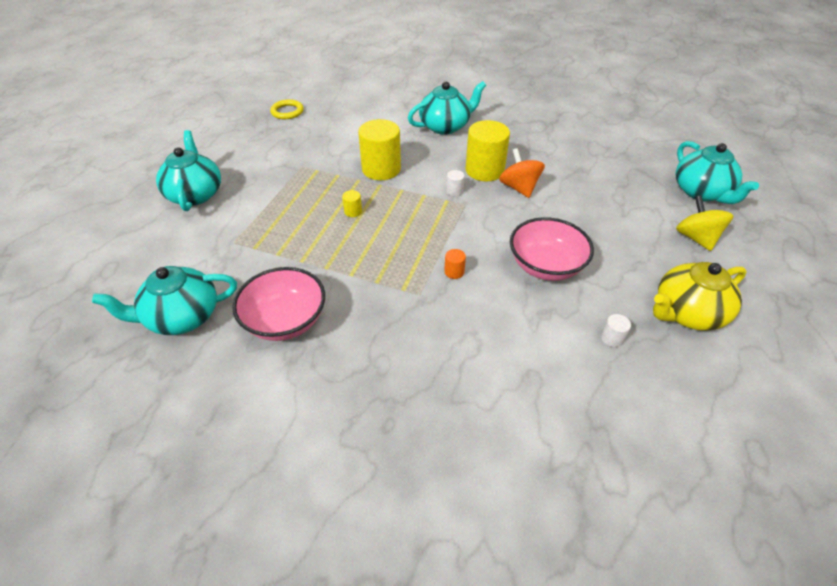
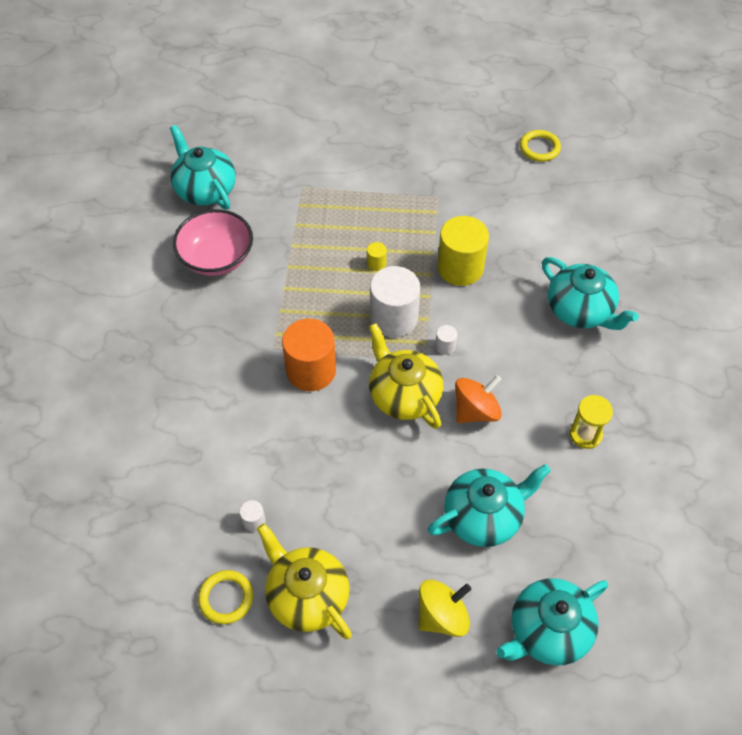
camera: 75 degrees right, 10 degrees up
turquoise teapot [156,130,221,211] -> turquoise teapot moved to [428,464,551,547]
orange cylinder [444,249,466,279] -> orange cylinder [282,319,336,391], size x2.38
yellow cylinder [466,120,510,181] -> none
pink bowl [510,217,594,281] -> none
none -> yellow ring [198,570,253,624]
none -> yellow teapot [369,323,443,429]
none -> white cylinder [370,266,420,338]
none -> yellow hourglass [570,395,613,449]

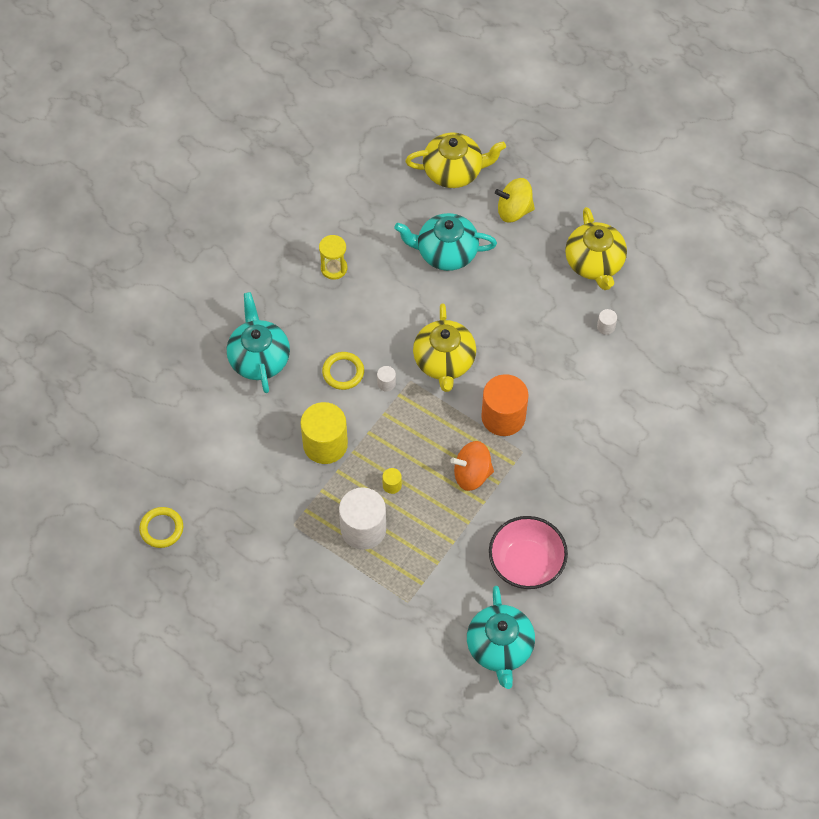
camera: 150 degrees left, 5 degrees up
yellow ring [198,570,253,624] -> yellow ring moved to [322,352,364,390]
white cylinder [370,266,420,338] -> white cylinder moved to [339,487,386,550]
orange spinning top [455,375,502,423] -> orange spinning top moved to [450,441,494,491]
turquoise teapot [496,578,608,665] -> yellow teapot [405,132,506,188]

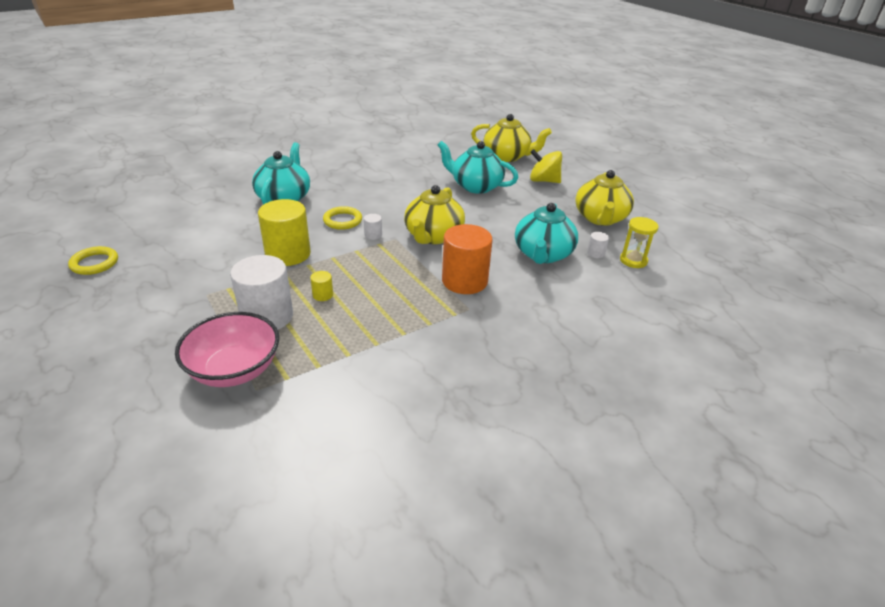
camera: 20 degrees right, 25 degrees down
yellow hourglass [319,235,347,280] -> yellow hourglass moved to [620,217,659,268]
orange spinning top [450,441,494,491] -> none
turquoise teapot [467,586,535,689] -> turquoise teapot moved to [515,203,578,264]
pink bowl [489,516,568,589] -> pink bowl moved to [175,312,279,387]

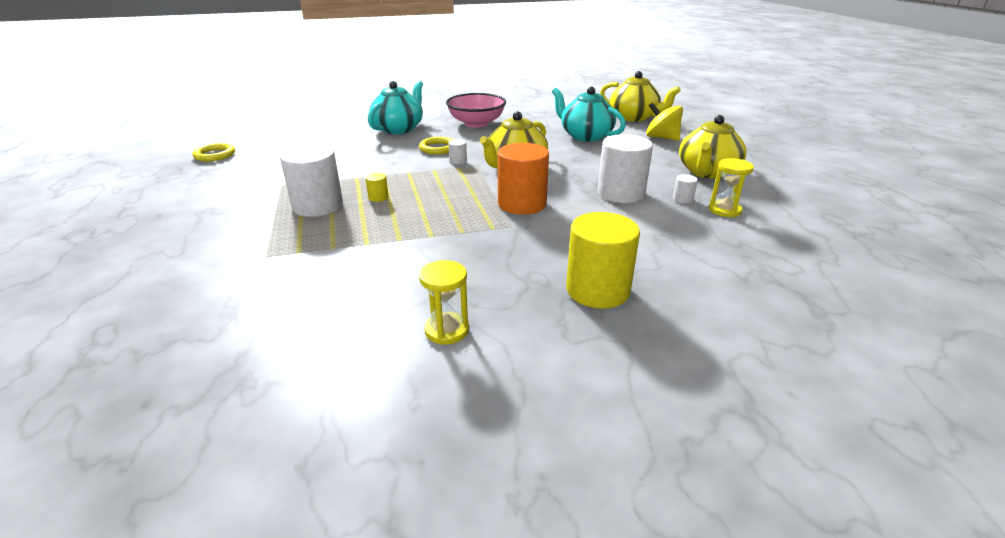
camera: 20 degrees right, 5 degrees down
pink bowl [175,312,279,387] -> pink bowl moved to [446,93,506,127]
yellow cylinder [258,199,311,266] -> yellow cylinder moved to [566,212,640,309]
turquoise teapot [515,203,578,264] -> white cylinder [598,134,653,203]
none -> yellow hourglass [419,260,469,345]

